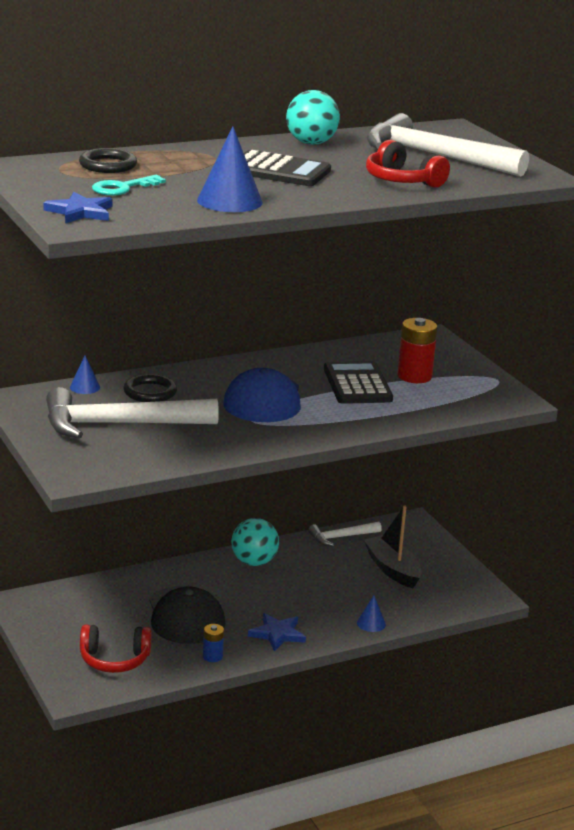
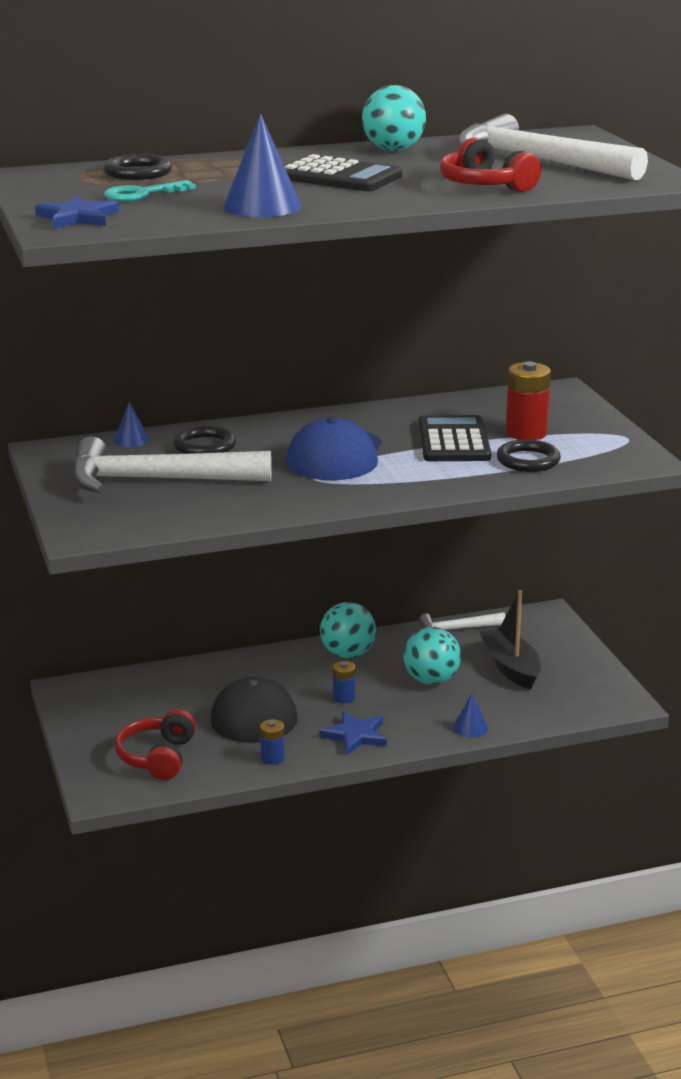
camera: 10 degrees right, 0 degrees up
red headphones [80,625,152,673] -> red headphones turned 90 degrees clockwise [115,709,196,780]
none -> blue battery [333,661,355,703]
none -> turquoise ball [403,627,461,685]
none -> black ring [496,439,561,472]

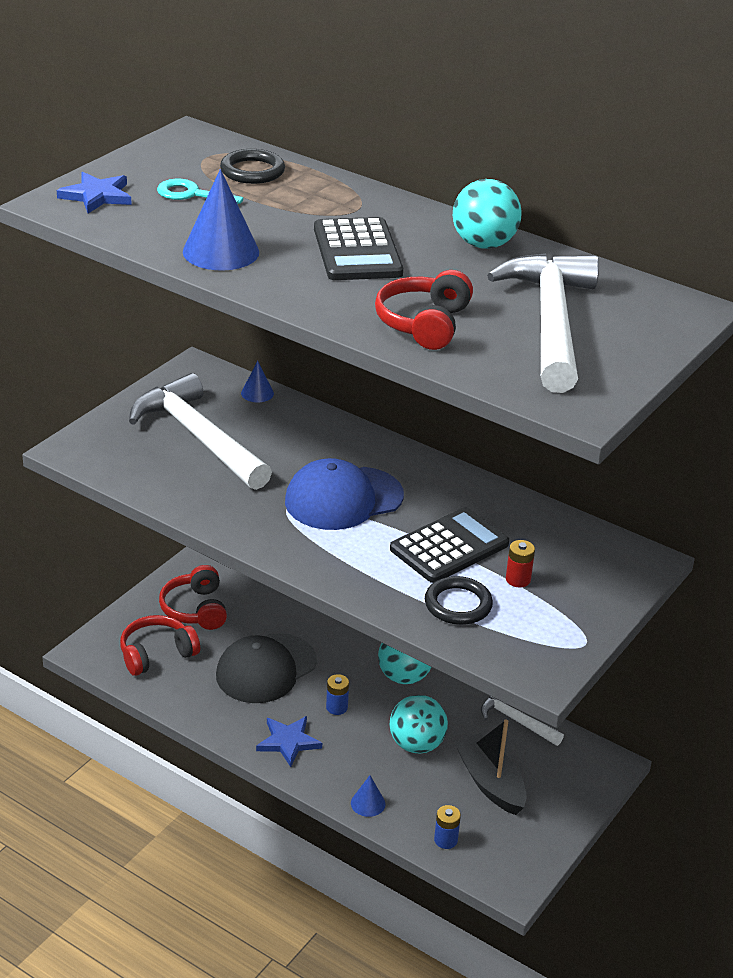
camera: 50 degrees right, 10 degrees up
black ring [173,426,236,454] -> none
blue battery [260,719,285,765] -> blue battery moved to [434,805,461,849]
black boat [479,590,541,690] -> black boat turned 60 degrees counterclockwise [454,720,527,815]
red battery [505,361,551,440] -> red battery [506,540,535,588], size x0.56
none -> red headphones [159,565,227,630]

